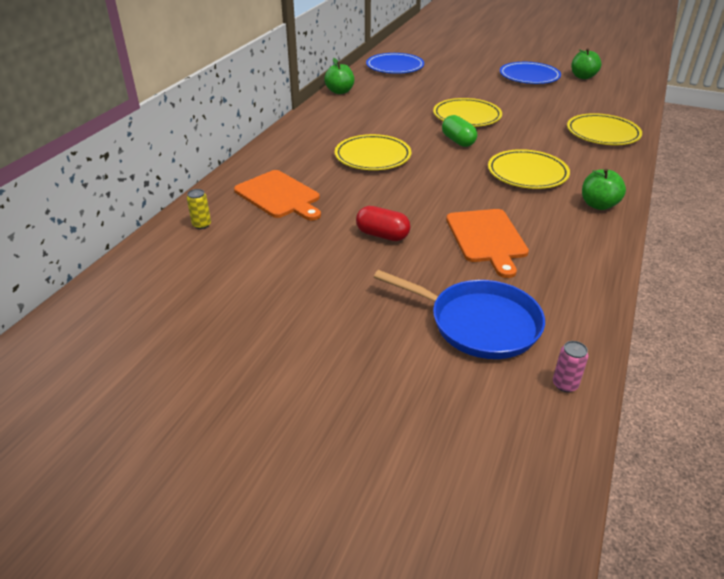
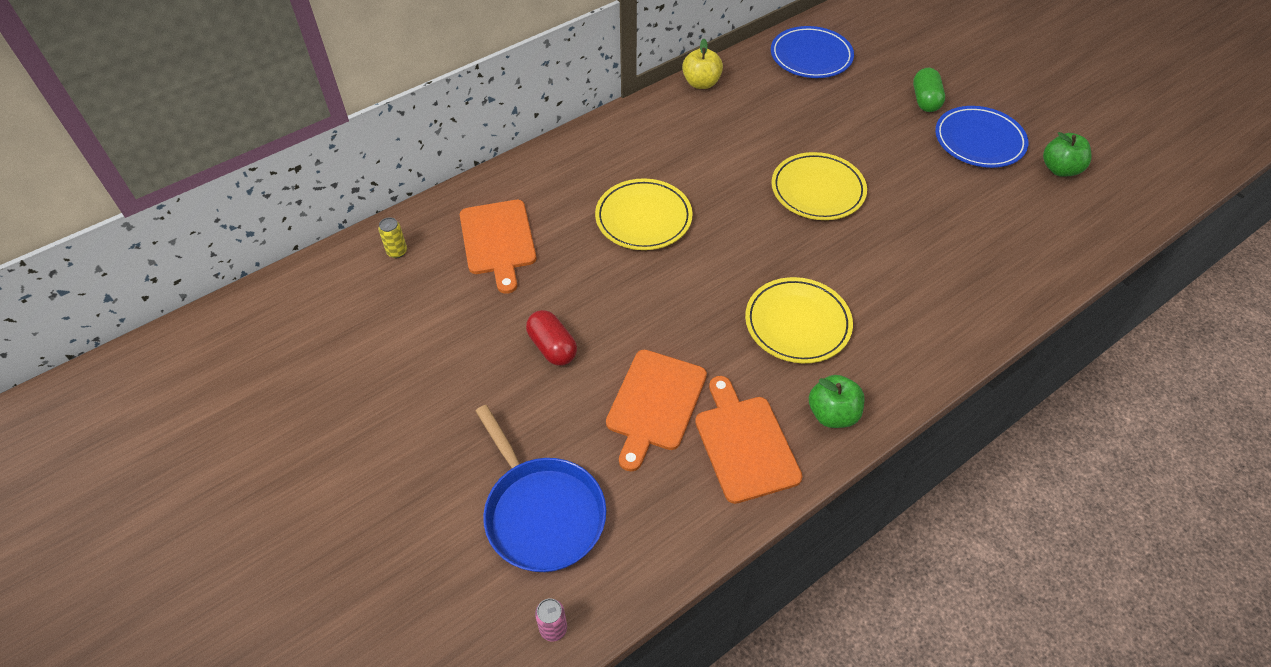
camera: 30 degrees right, 15 degrees up
green apple [324,58,354,94] -> yellow apple [682,39,723,89]
green capsule [442,115,477,147] -> green capsule moved to [913,68,945,112]
yellow plate [567,113,642,145] -> none
none -> orange cutting board [695,376,803,504]

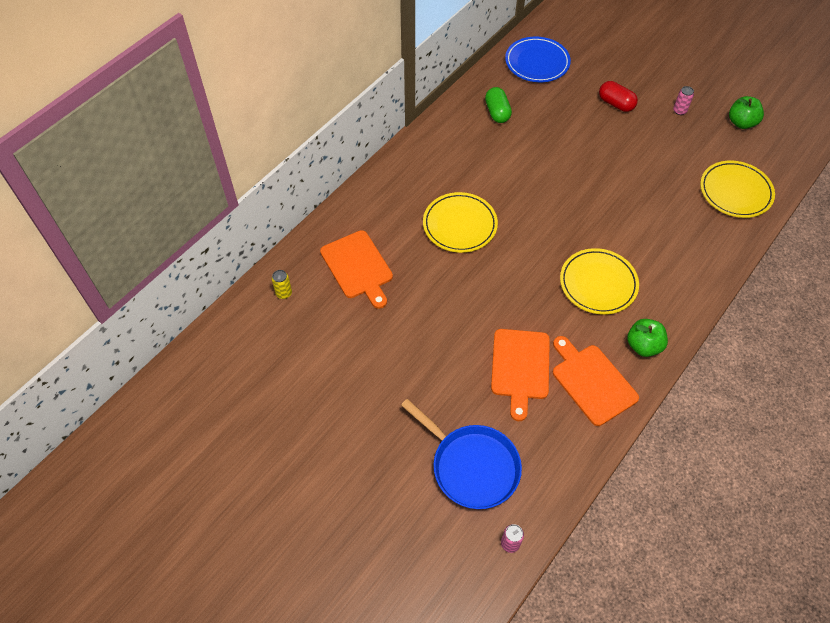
camera: 15 degrees left, 5 degrees up
red capsule [526,310,577,366] -> red capsule moved to [599,81,638,112]
yellow apple [682,39,723,89] -> none
yellow plate [772,152,867,220] -> yellow plate moved to [700,161,775,218]
green capsule [913,68,945,112] -> green capsule moved to [485,87,512,123]
blue plate [935,106,1028,168] -> pink can [673,86,694,115]

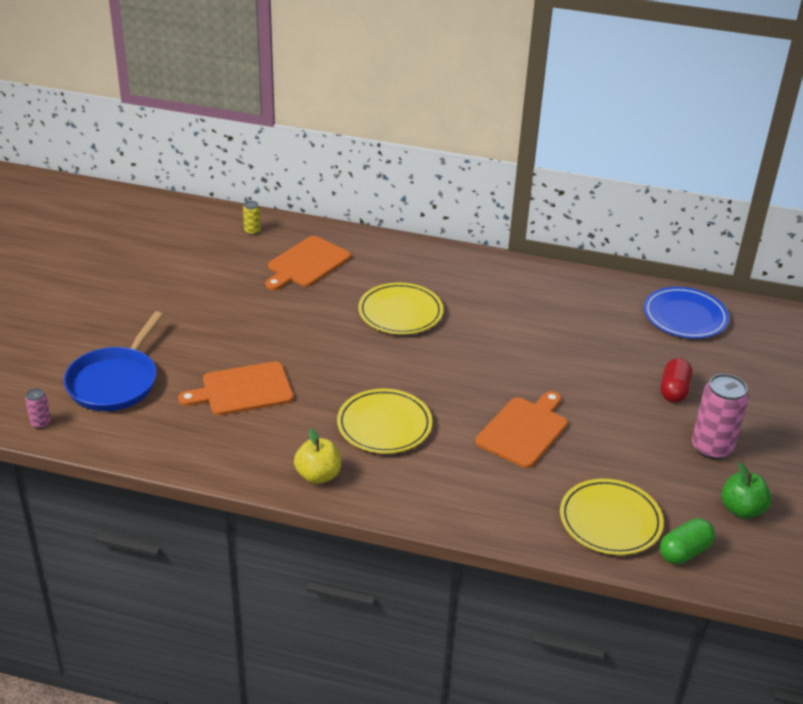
camera: 65 degrees right, 20 degrees down
green capsule [485,87,512,123] -> green capsule moved to [660,518,715,564]
orange cutting board [553,336,639,426] -> orange cutting board moved to [476,391,568,468]
green apple [627,319,668,357] -> yellow apple [294,428,341,484]
pink can [673,86,694,115] -> pink can [692,374,749,460], size x2.11

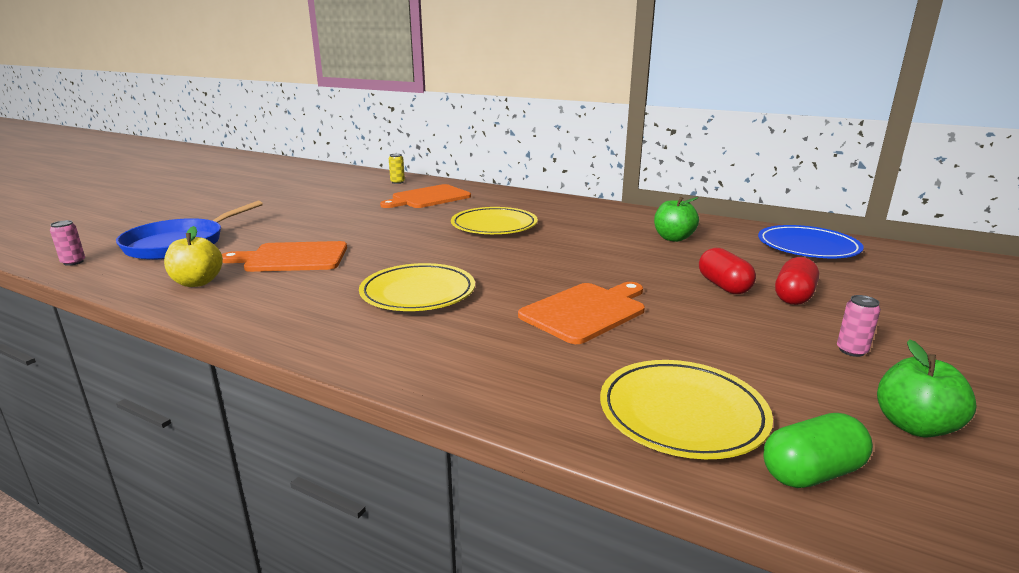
camera: 15 degrees right, 15 degrees down
yellow apple [294,428,341,484] -> yellow apple moved to [164,226,223,287]
pink can [692,374,749,460] -> pink can [837,295,881,357], size x0.47
none -> green apple [654,197,699,242]
none -> red capsule [699,248,756,294]

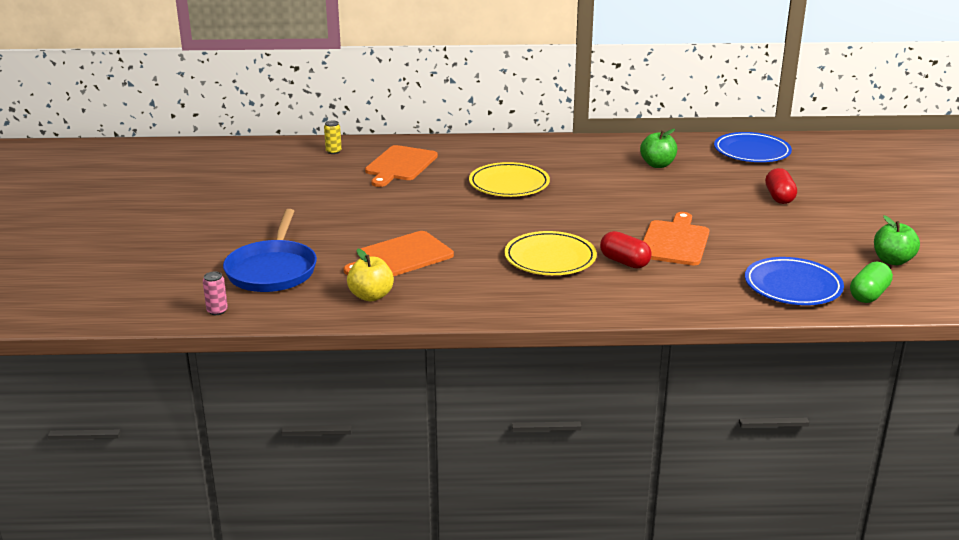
camera: 30 degrees left, 5 degrees up
yellow plate [600,360,773,459] -> blue plate [745,257,844,305]
red capsule [699,248,756,294] -> red capsule moved to [600,231,652,269]
pink can [837,295,881,357] -> none

